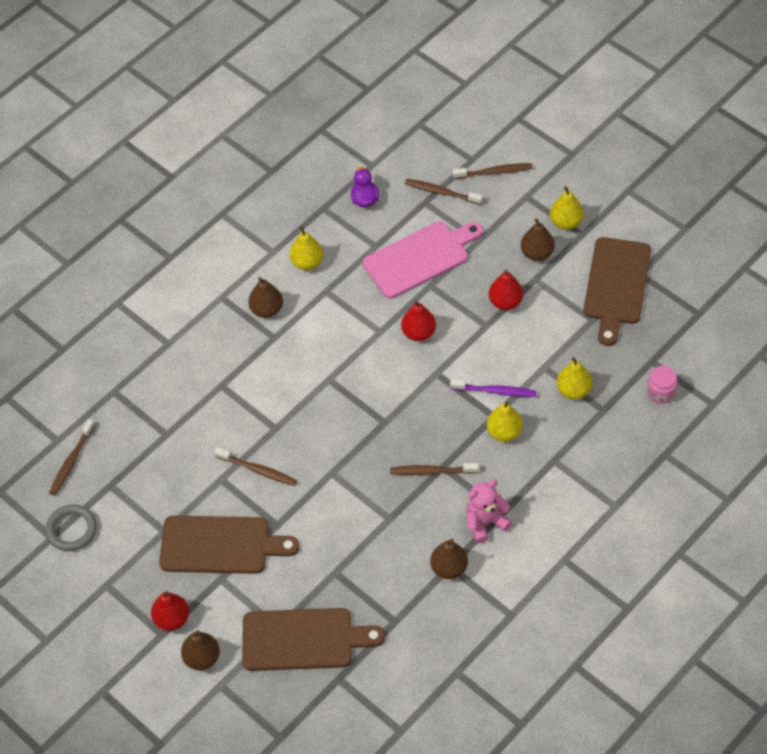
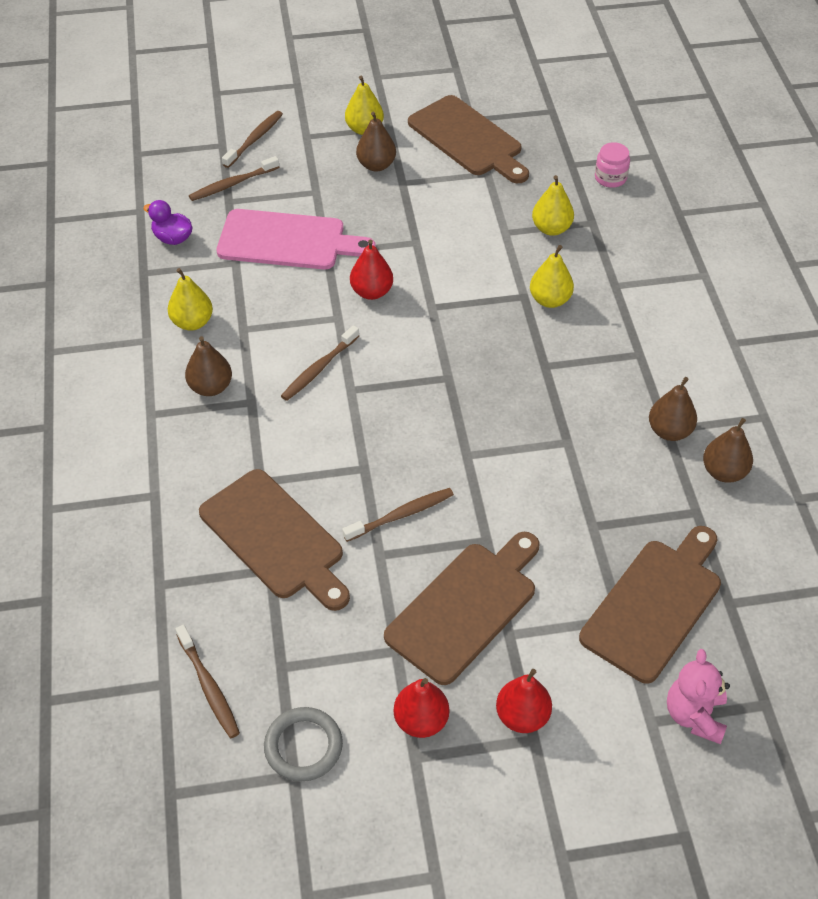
camera: 55 degrees left, 5 degrees down
brown pear [181,630,220,670] -> brown pear moved to [703,418,753,483]
pink cutting board [362,222,483,299] -> pink cutting board turned 90 degrees clockwise [217,209,376,269]
brown toothbrush [390,463,479,475] -> brown toothbrush moved to [281,325,359,401]
purple toothbrush [450,379,537,397] -> none
pink teddy bear [466,480,512,543] -> pink teddy bear moved to [667,649,730,744]
red pear [489,270,523,310] -> red pear moved to [394,678,449,738]
none -> brown cutting board [199,469,350,611]

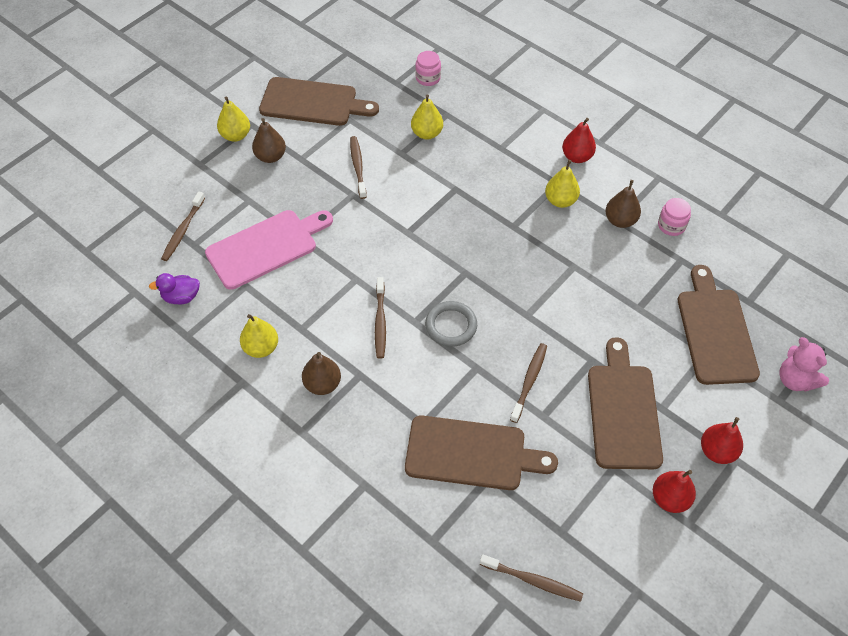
camera: 40 degrees left, 5 degrees up
brown toothbrush [222,111,283,168] -> brown toothbrush moved to [350,136,367,199]
grey ring [264,707,343,782] -> grey ring moved to [425,301,477,347]
red pear [350,240,393,300] -> red pear moved to [562,118,596,163]
yellow pear [530,245,574,308] -> yellow pear moved to [545,160,580,208]
brown pear [703,418,753,483] -> pink jar [658,198,691,236]

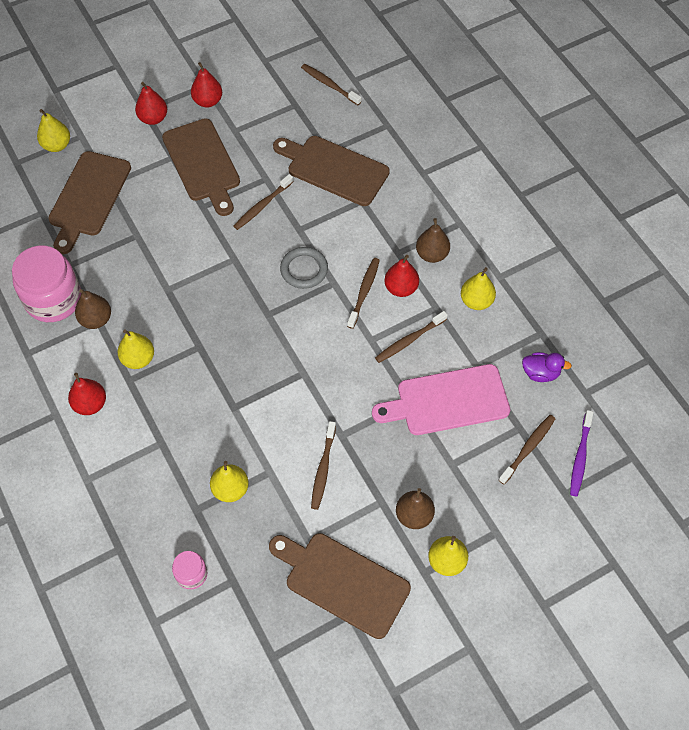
camera: 160 degrees left, 5 degrees up
brown cutting board [588,337,663,469] -> brown cutting board turned 45 degrees counterclockwise [162,118,240,216]
pink jar [658,198,691,236] -> pink jar [12,245,81,322], size x2.04
pink teddy bear [779,337,829,392] -> yellow pear [37,109,70,152]
none -> brown toothbrush [375,311,448,363]
none -> red pear [384,255,419,297]
none -> purple toothbrush [570,410,594,496]

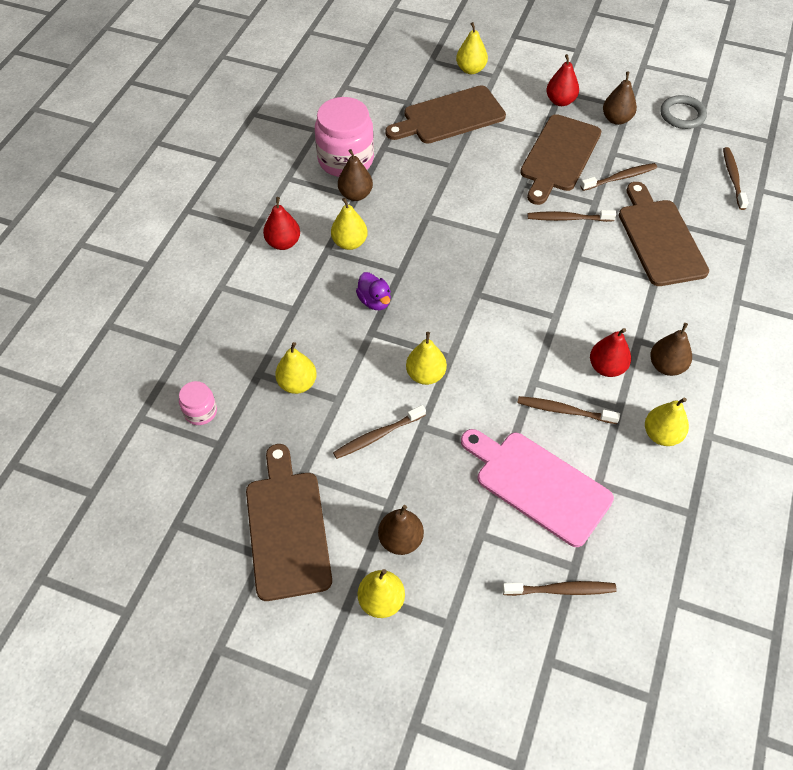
camera: 50 degrees right, 5 degrees down
red pear [191,62,222,108] -> brown pear [603,72,637,125]
grey ring [280,247,328,289] -> grey ring moved to [660,95,707,129]
brown toothbrush [347,258,380,329] -> brown toothbrush moved to [581,163,657,191]
purple duck [522,352,572,382] -> purple duck moved to [356,272,391,310]
purple toothbrush [570,410,594,496] -> none
none -> yellow pear [406,332,447,385]

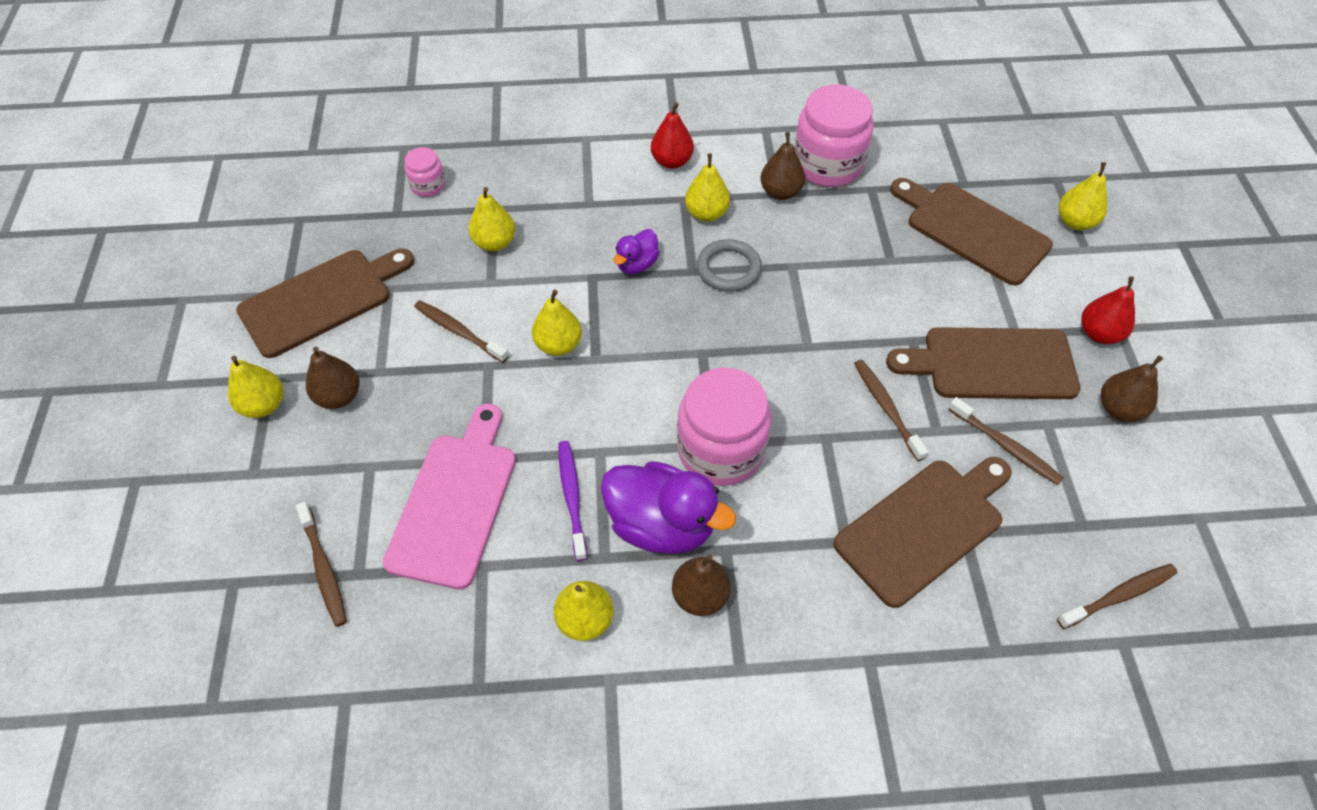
camera: 65 degrees right, 0 degrees up
brown toothbrush [517,396,620,424] -> purple toothbrush [559,441,587,561]
red pear [590,328,631,377] -> purple duck [601,461,736,554]
grey ring [660,95,707,129] -> grey ring moved to [697,239,762,292]
none -> pink jar [677,367,771,486]

